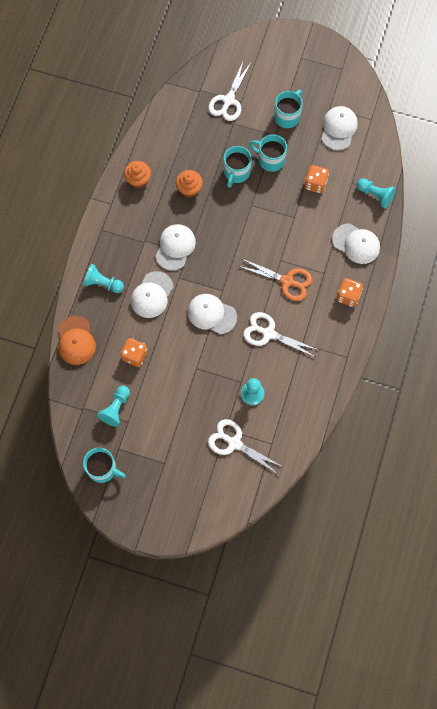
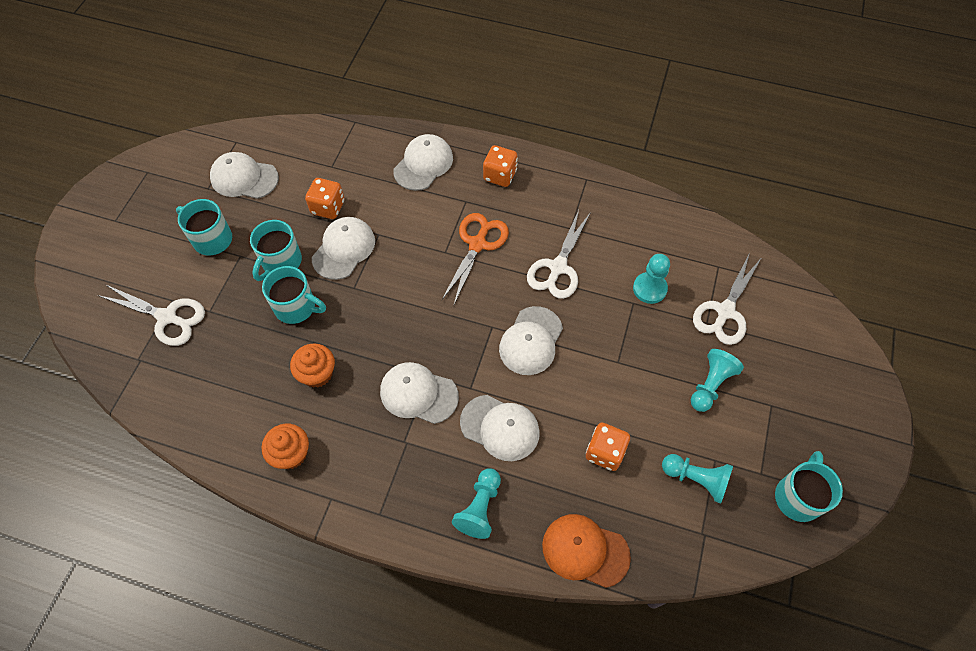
camera: 90 degrees left, 10 degrees down
orange cap [58,316,96,365] -> orange cap turned 150 degrees counterclockwise [542,514,631,588]
turquoise pawn [357,178,396,208] -> turquoise pawn moved to [691,349,744,412]
none -> white cap [312,217,375,280]

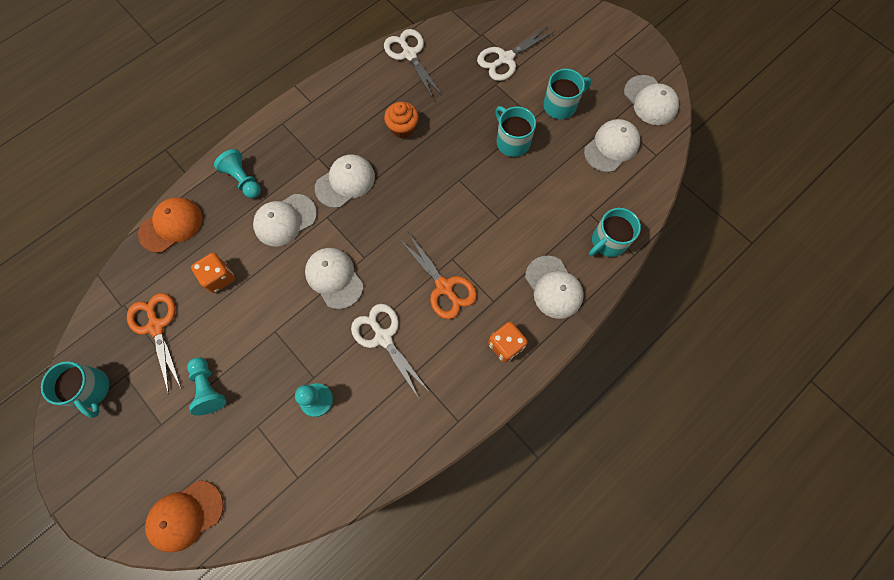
camera: 120 degrees right, 10 degrees up
turquoise mug [262,266,326,324] -> turquoise mug moved to [589,208,641,257]
orange cupcake [262,424,309,469] -> none
orange dice [305,178,344,219] -> none
white cap [312,217,375,280] -> white cap moved to [624,75,679,125]
turquoise pawn [662,454,733,504] -> orange scissors [127,293,182,394]
white scissors [693,252,762,345] -> white scissors moved to [384,29,442,99]
none -> orange cap [145,481,224,552]

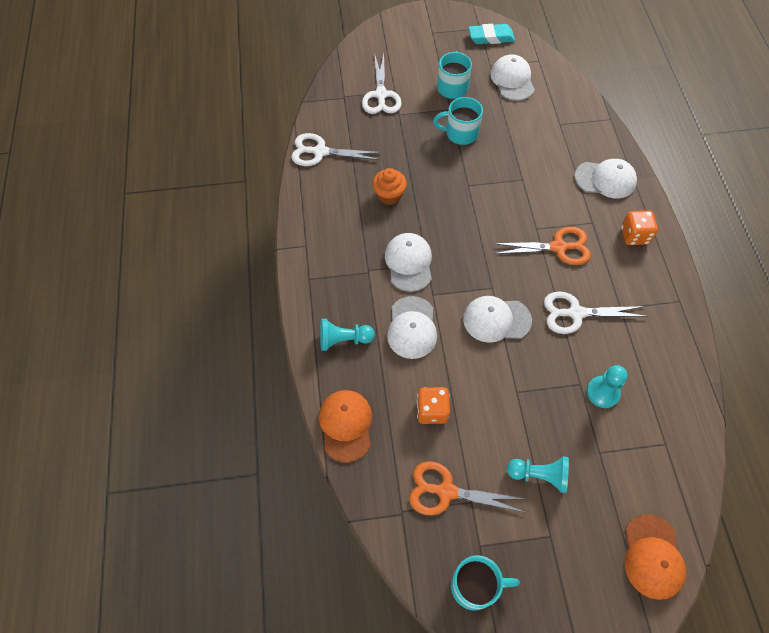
camera: 55 degrees left, 10 degrees down
turquoise mug [589,208,641,257] -> none
white cap [624,75,679,125] -> turquoise eraser [469,24,515,44]

